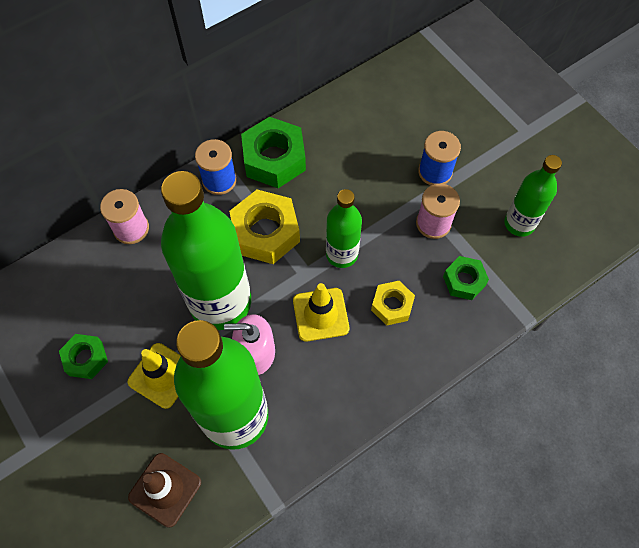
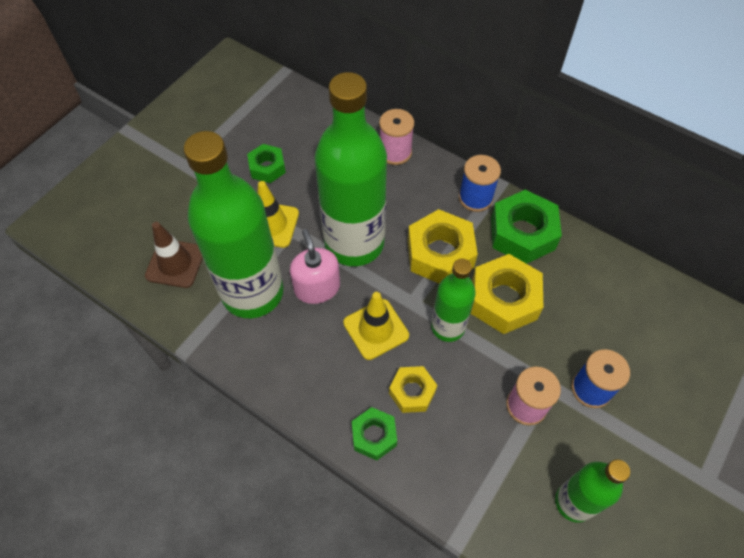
camera: 70 degrees right, 5 degrees down
green nut [443,256,489,300] -> green nut moved to [352,407,397,460]
none -> yellow nut [471,254,543,334]

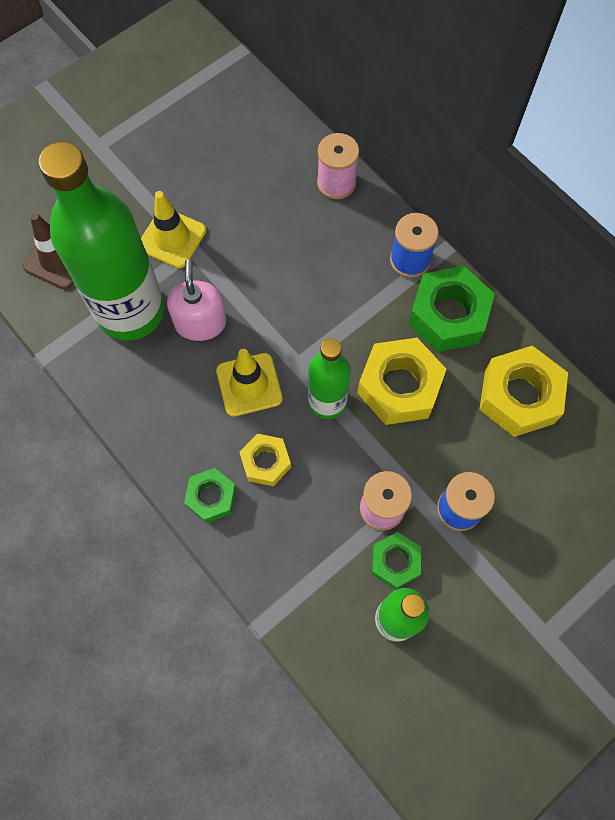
camera: 15 degrees right, 10 degrees up
green nut [247,144,286,183] -> green nut moved to [372,532,421,589]
green bottle [314,72,387,266] -> none
yellow nut [408,209,478,284] -> yellow nut moved to [479,346,568,437]

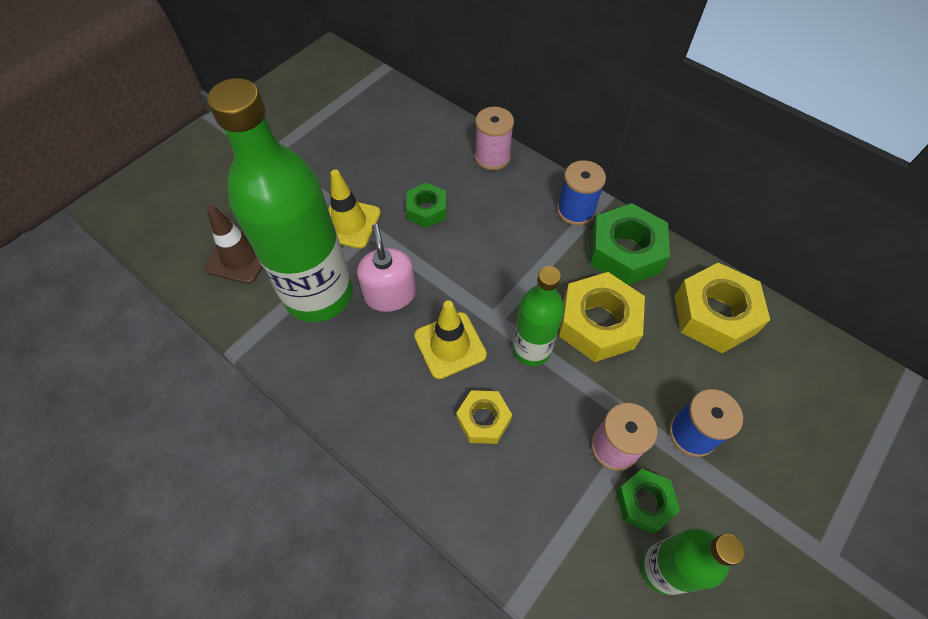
camera: 10 degrees left, 10 degrees down
green nut [184,468,236,523] -> green nut moved to [406,182,446,228]

